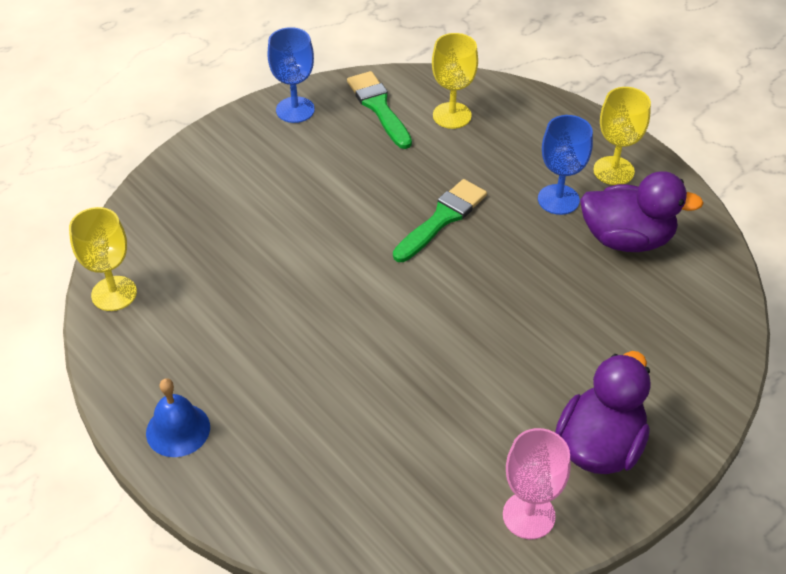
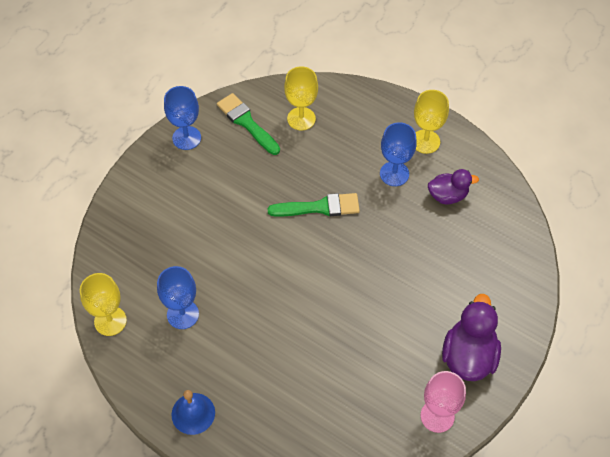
camera: 15 degrees left, 10 degrees up
green brush [393,179,487,262] -> green brush turned 60 degrees clockwise [267,193,360,217]
purple duck [580,171,704,252] -> purple duck [428,169,479,204], size x0.63
none -> blue goblet [157,266,199,329]

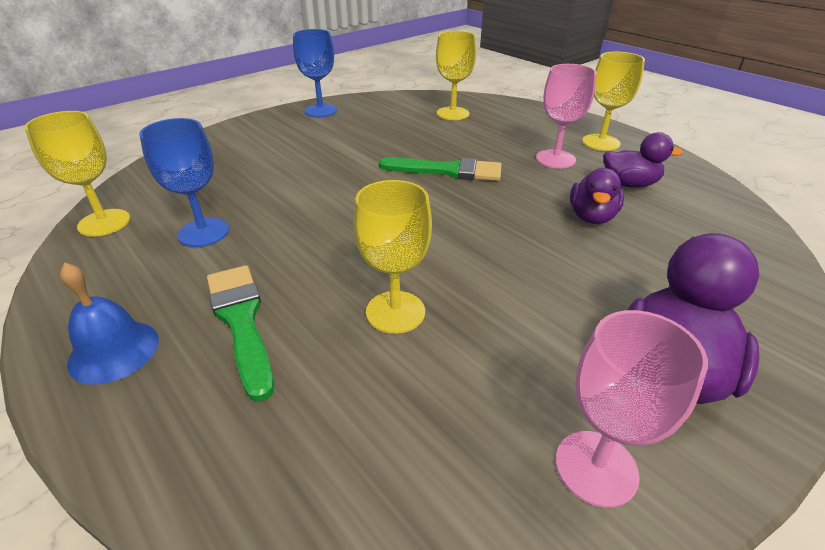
camera: 15 degrees right, 20 degrees down
green brush [217,93,280,155] -> green brush moved to [207,265,274,402]
blue goblet [380,122,417,186] -> pink goblet [536,64,597,169]
none -> yellow goblet [354,180,432,334]
none -> purple duck [570,168,624,224]

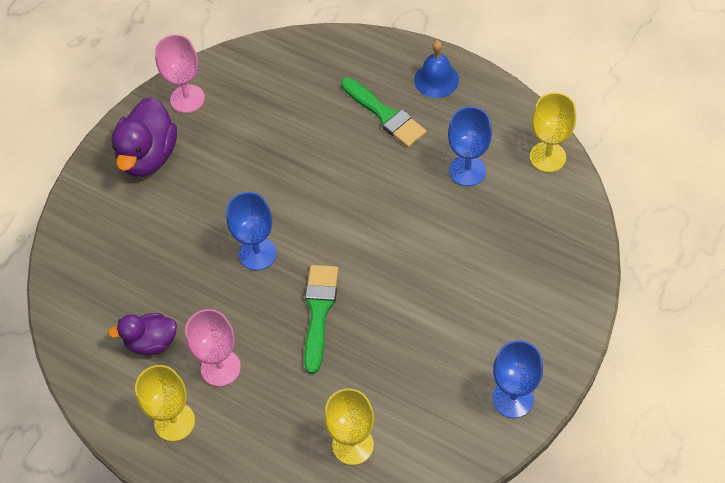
camera: 165 degrees right, 20 degrees up
yellow goblet [354,180,432,334] -> none
green brush [379,157,501,181] -> green brush turned 105 degrees clockwise [304,265,338,374]
purple duck [570,168,624,224] -> none
none -> blue goblet [226,192,277,270]

